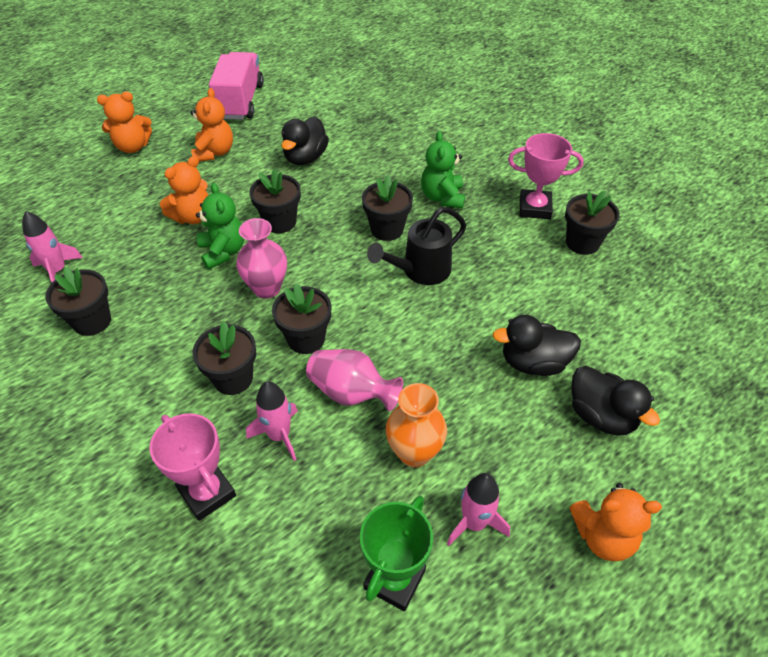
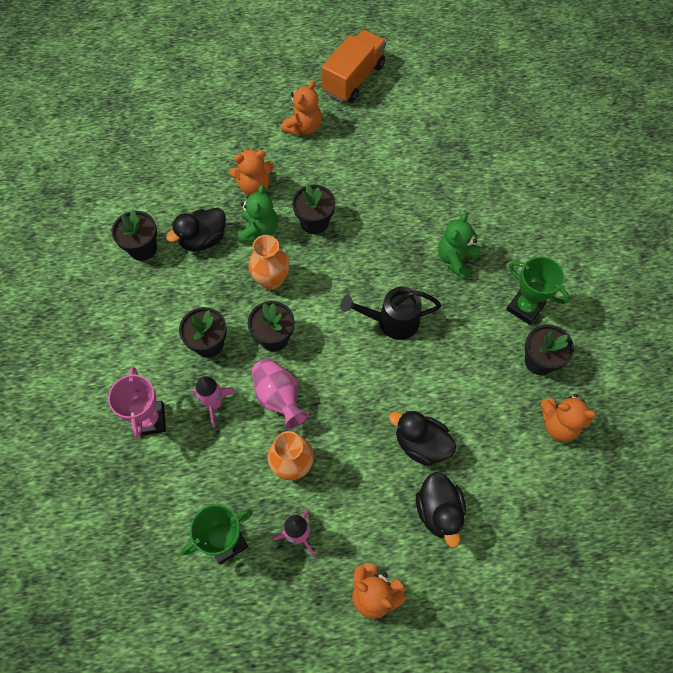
camera: 30 degrees right, 15 degrees up
pink rocket [22,211,83,282] -> none
orange teddy bear [97,92,152,153] -> orange teddy bear moved to [540,394,597,442]
pink truck [209,52,264,120] -> orange truck [322,30,386,103]
pink vase [236,218,287,299] -> orange vase [249,235,289,290]
black duck [281,117,329,165] -> black duck moved to [166,208,226,251]
black flower pot [362,176,413,241] -> none
pink trophy [508,133,583,219] -> green trophy [506,256,570,325]

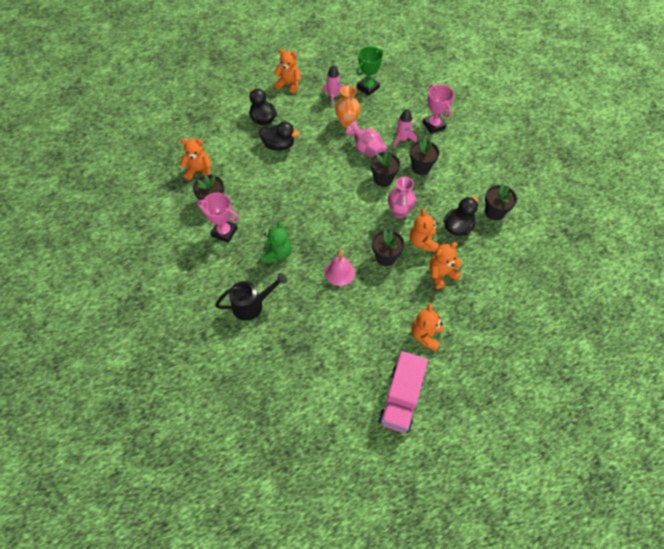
camera: 165 degrees right, 5 degrees down
green teddy bear [238,185,278,243] -> orange teddy bear [410,209,439,252]
orange vase [249,235,289,290] -> pink vase [388,177,416,218]
orange truck [322,30,386,103] -> pink truck [378,351,428,433]
black watering can [341,287,442,340] -> black watering can moved to [215,273,287,321]
green trophy [506,256,570,325] -> pink trophy [197,193,239,243]
none -> pink bell [325,249,355,286]

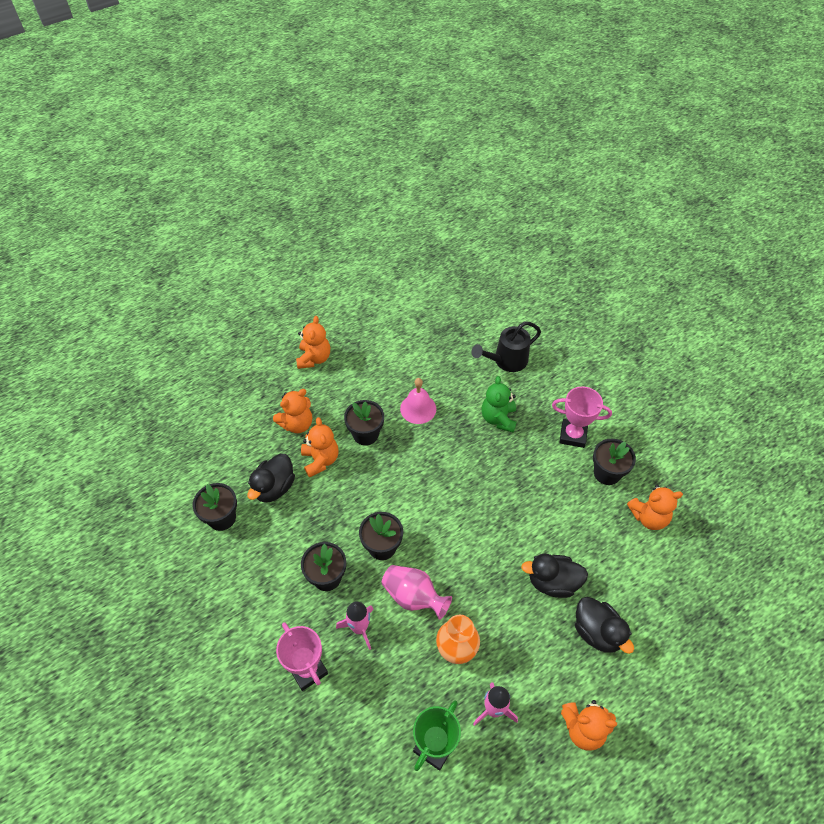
camera: 170 degrees right, 5 degrees down
pink truck [378,351,428,433] -> none
pink vase [388,177,416,218] -> none

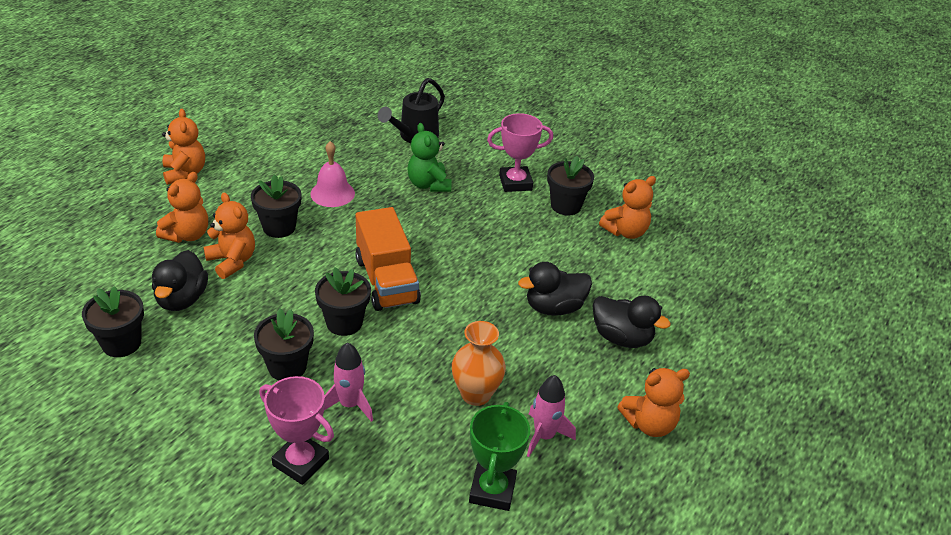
camera: 25 degrees left, 15 degrees down
pink vase [382,565,452,620] -> none
none -> orange truck [355,207,421,311]

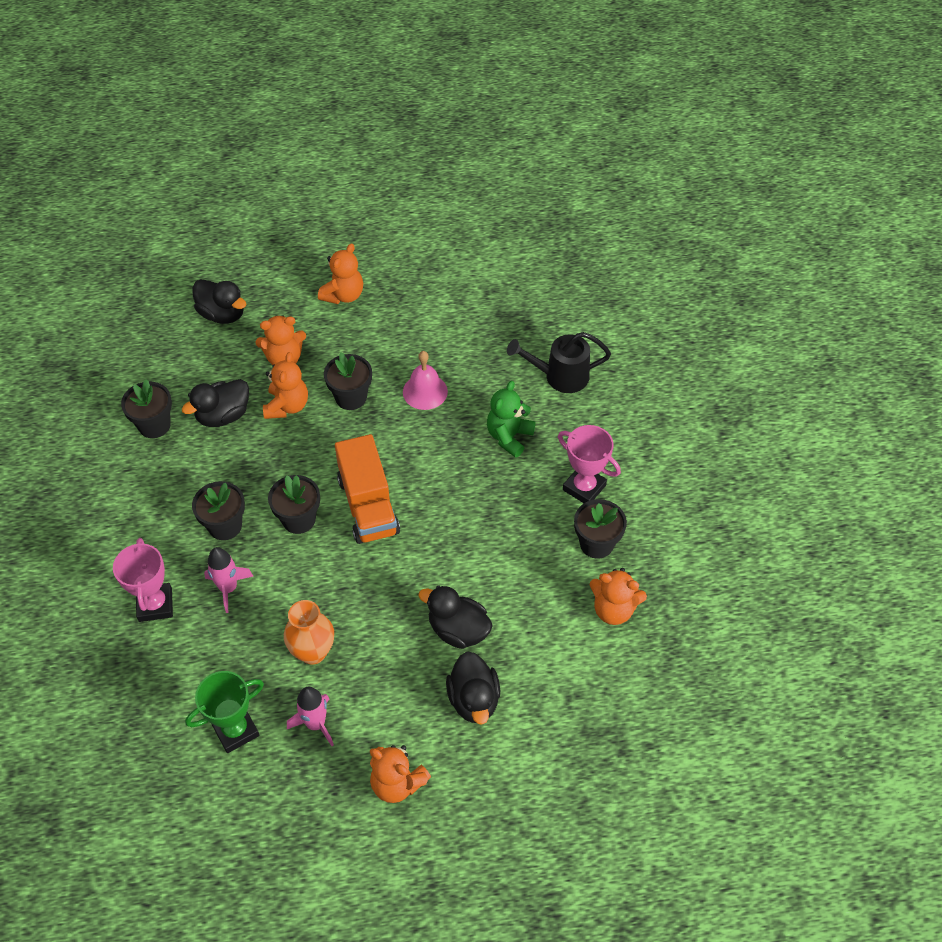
camera: 50 degrees right, 15 degrees up
orange truck [355,207,421,311] -> orange truck turned 45 degrees counterclockwise [335,434,400,544]
none -> black duck [192,279,246,324]

